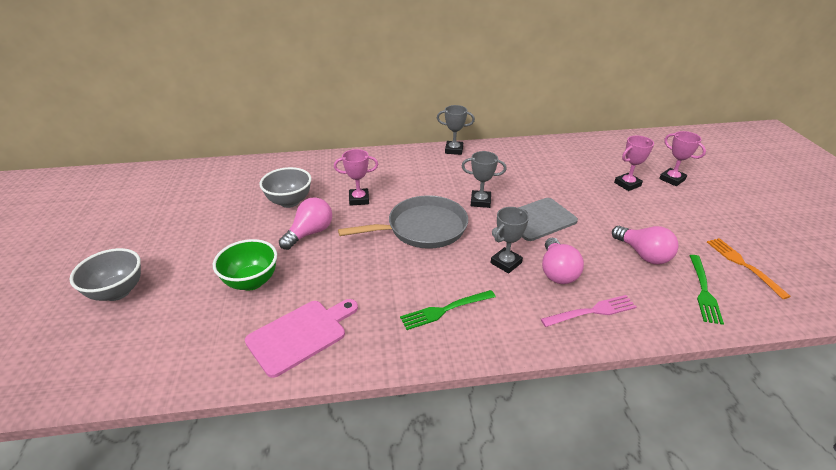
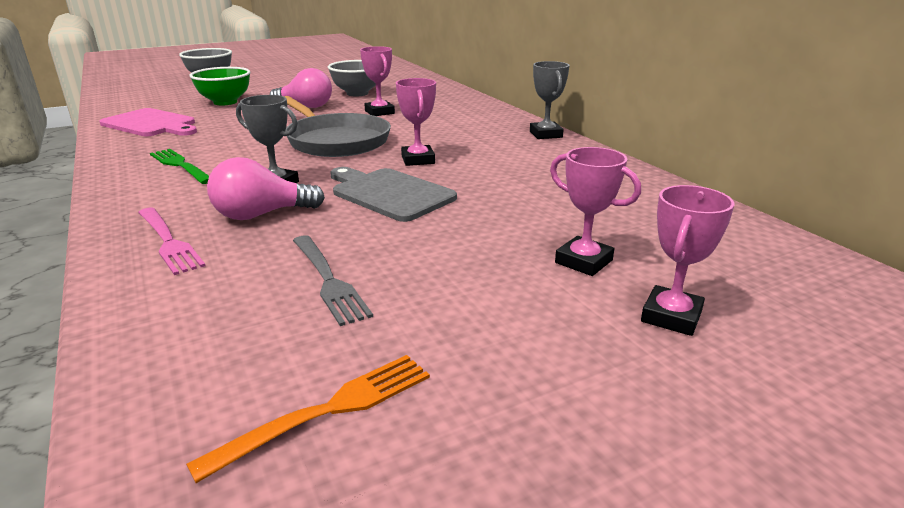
camera: 70 degrees right, 10 degrees down
grey trophy [462,151,507,208] -> pink trophy [396,78,436,166]
pink light bulb [612,226,679,264] -> grey fork [293,235,373,326]
green fork [689,255,724,325] -> none

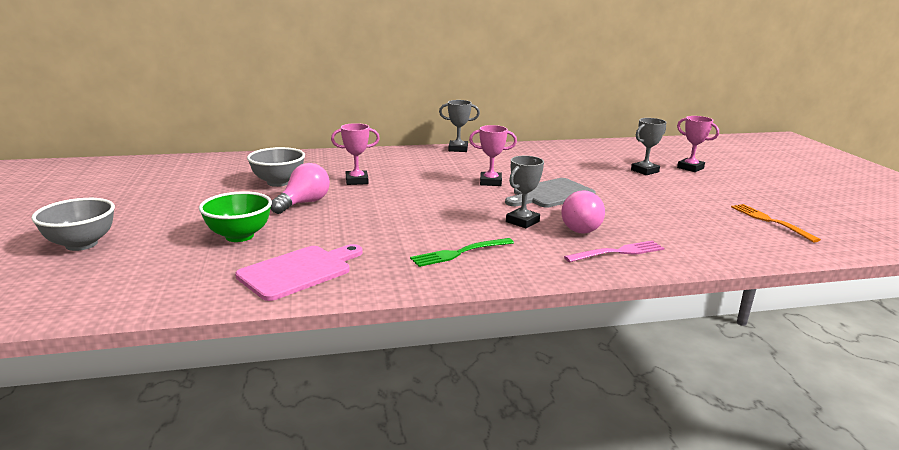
camera: 75 degrees left, 5 degrees down
grey pan [284,96,391,157] -> none
grey fork [293,235,373,326] -> none
pink trophy [550,147,641,276] -> grey trophy [631,118,667,175]

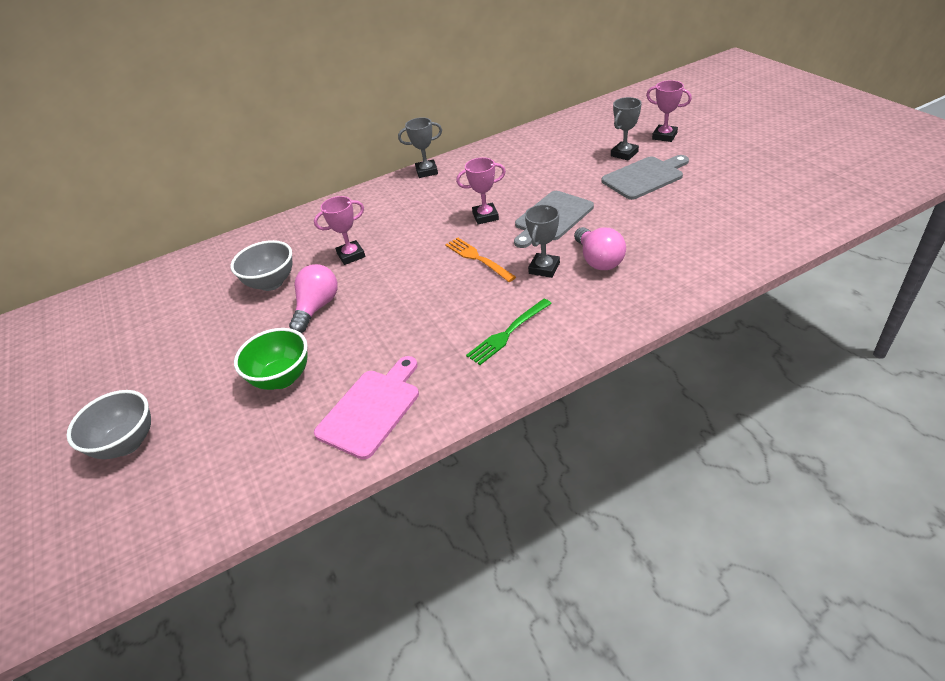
camera: 10 degrees left, 20 degrees up
pink fork [564,241,664,262] -> none
orange fork [731,204,821,242] -> orange fork moved to [445,237,516,282]
none -> grey cutting board [601,155,689,200]

